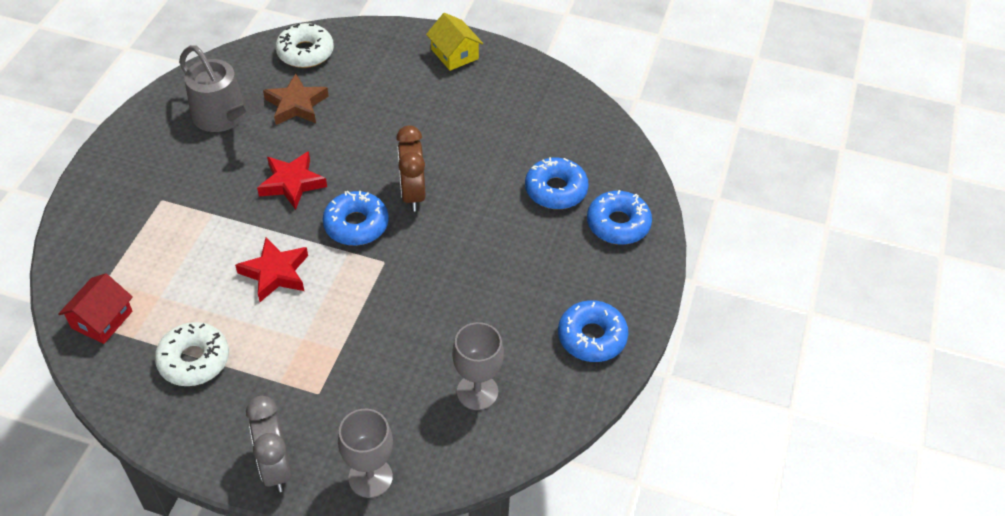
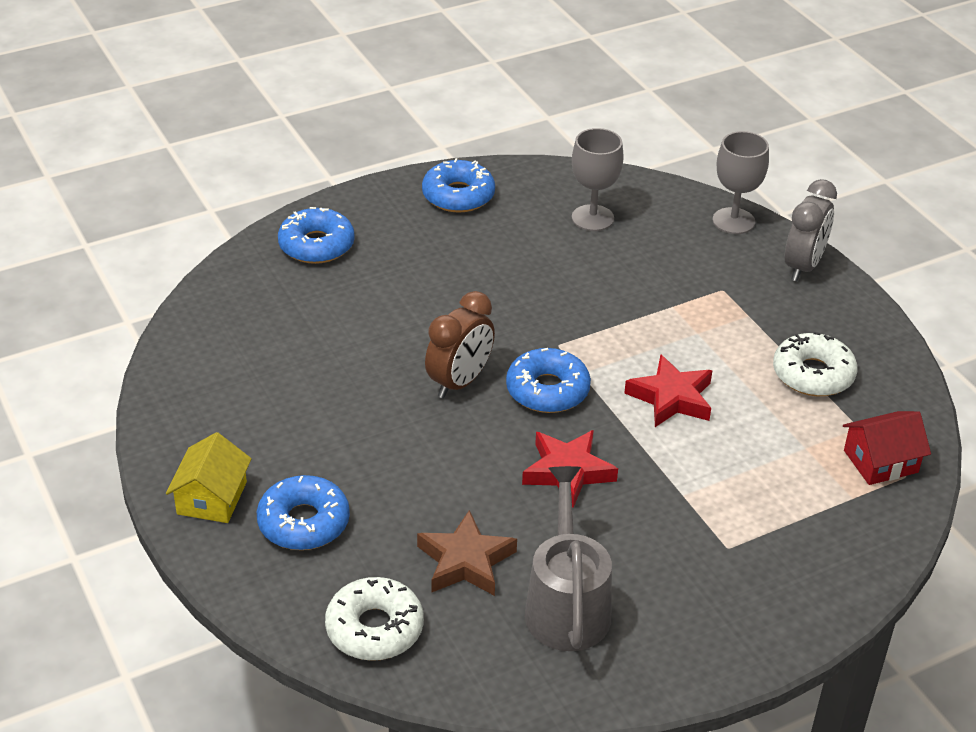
camera: 135 degrees left, 10 degrees down
blue donut [525,157,589,209] -> blue donut moved to [257,475,350,550]

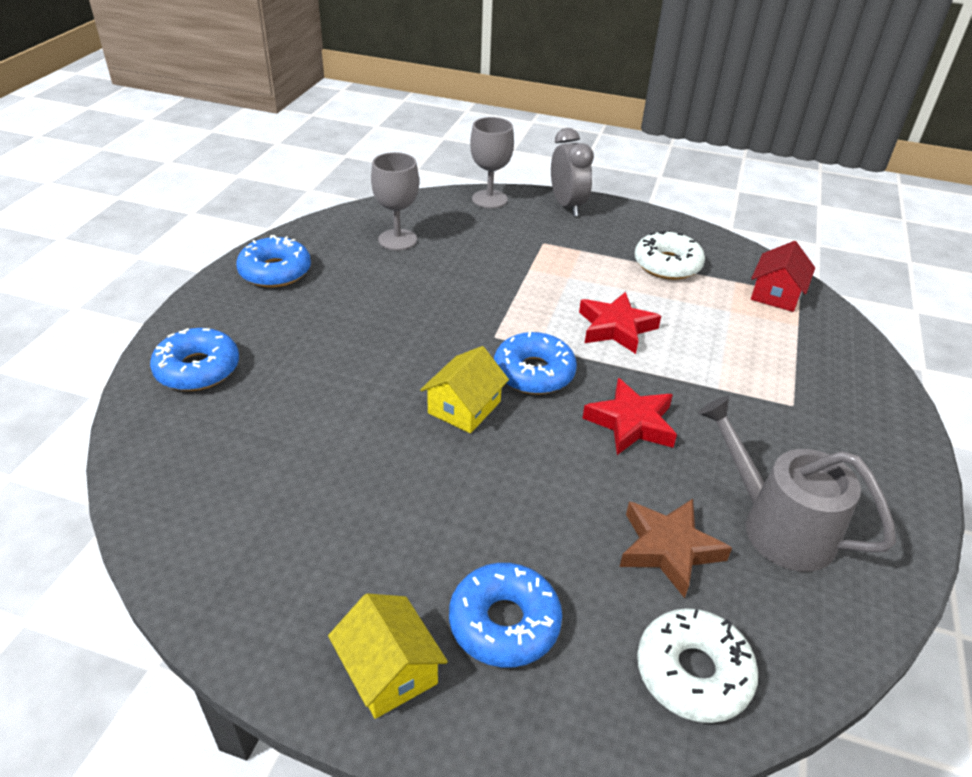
camera: 45 degrees left, 0 degrees up
brown clock [425,291,495,399] -> yellow house [420,346,509,433]

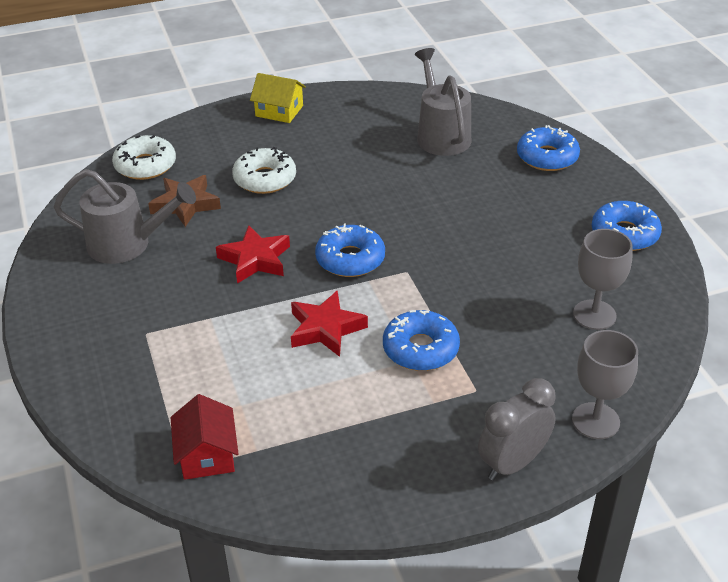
camera: 145 degrees right, 0 degrees up
yellow house [420,346,509,433] -> none
blue donut [449,563,562,667] -> blue donut moved to [383,310,460,371]
grey clock [551,128,594,216] -> grey clock turned 105 degrees clockwise [478,378,556,481]
white donut [635,231,705,280] -> white donut moved to [232,147,296,194]
none -> grey watering can [415,48,471,156]

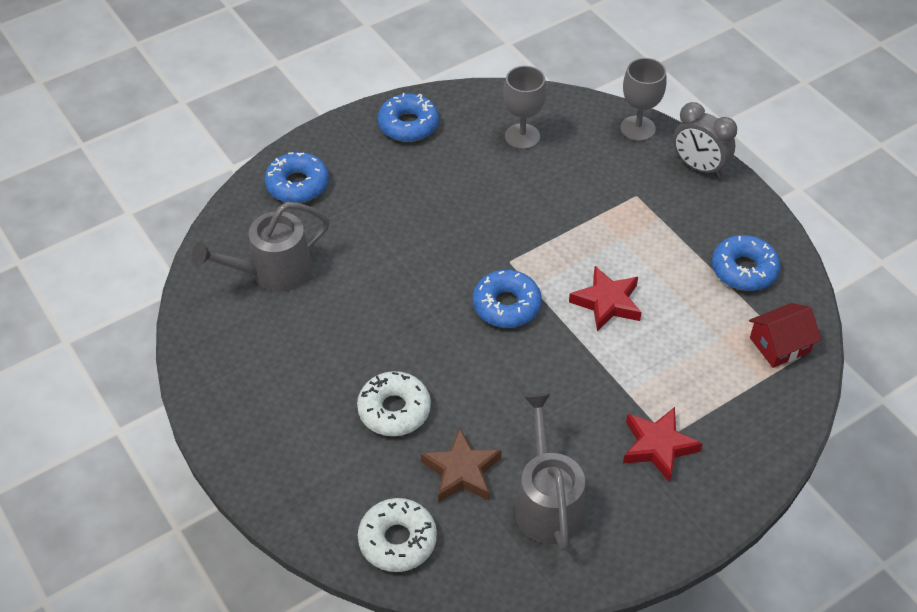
camera: 105 degrees left, 10 degrees up
red star [216,225,290,284] -> red star moved to [623,407,703,482]
yellow house [250,73,306,123] -> none
blue donut [383,310,460,371] -> blue donut moved to [712,235,780,291]

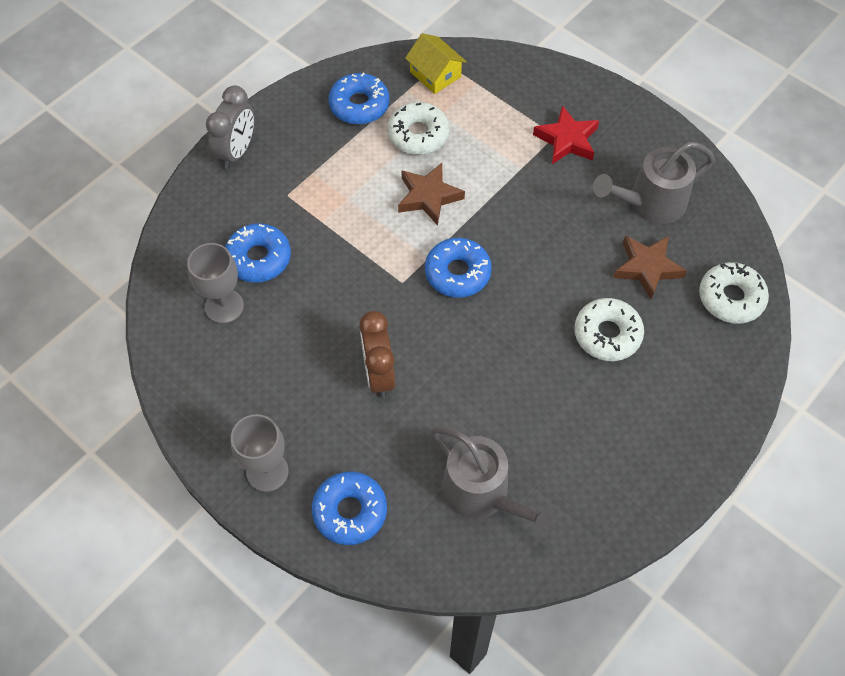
camera: 105 degrees left, 10 degrees up
blue donut [378,93,439,142] -> blue donut moved to [225,223,291,283]
red star [569,266,642,332] -> brown star [398,163,465,226]
grey goblet [620,58,667,141] -> grey goblet moved to [231,414,289,492]
red house [749,303,821,368] -> yellow house [405,33,467,94]
none -> brown clock [359,311,396,398]
none -> white donut [387,102,449,155]

